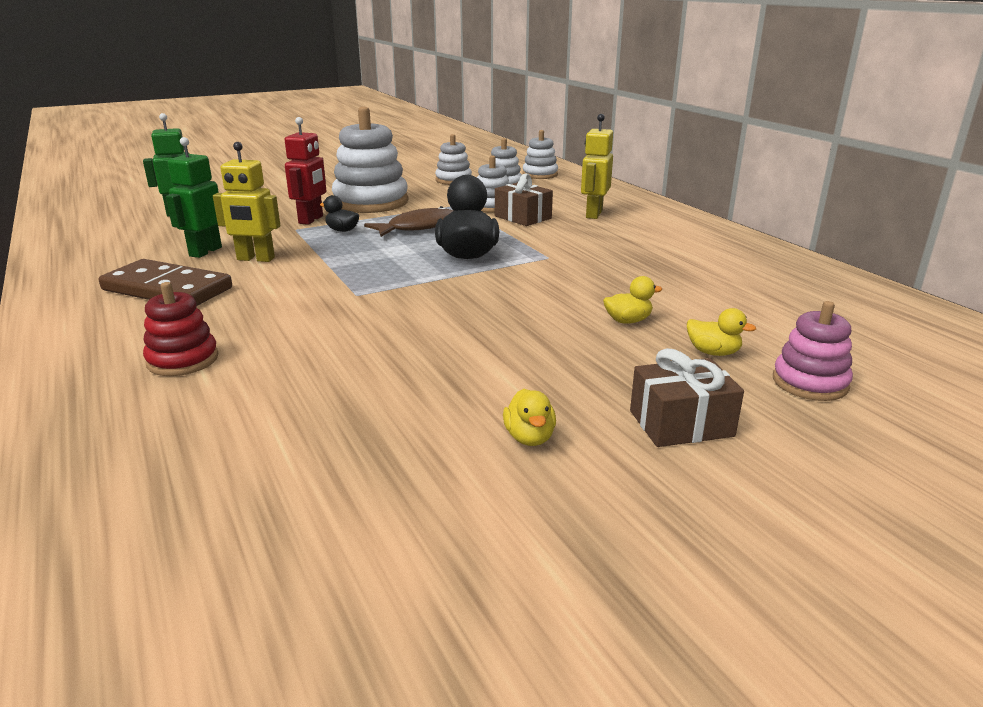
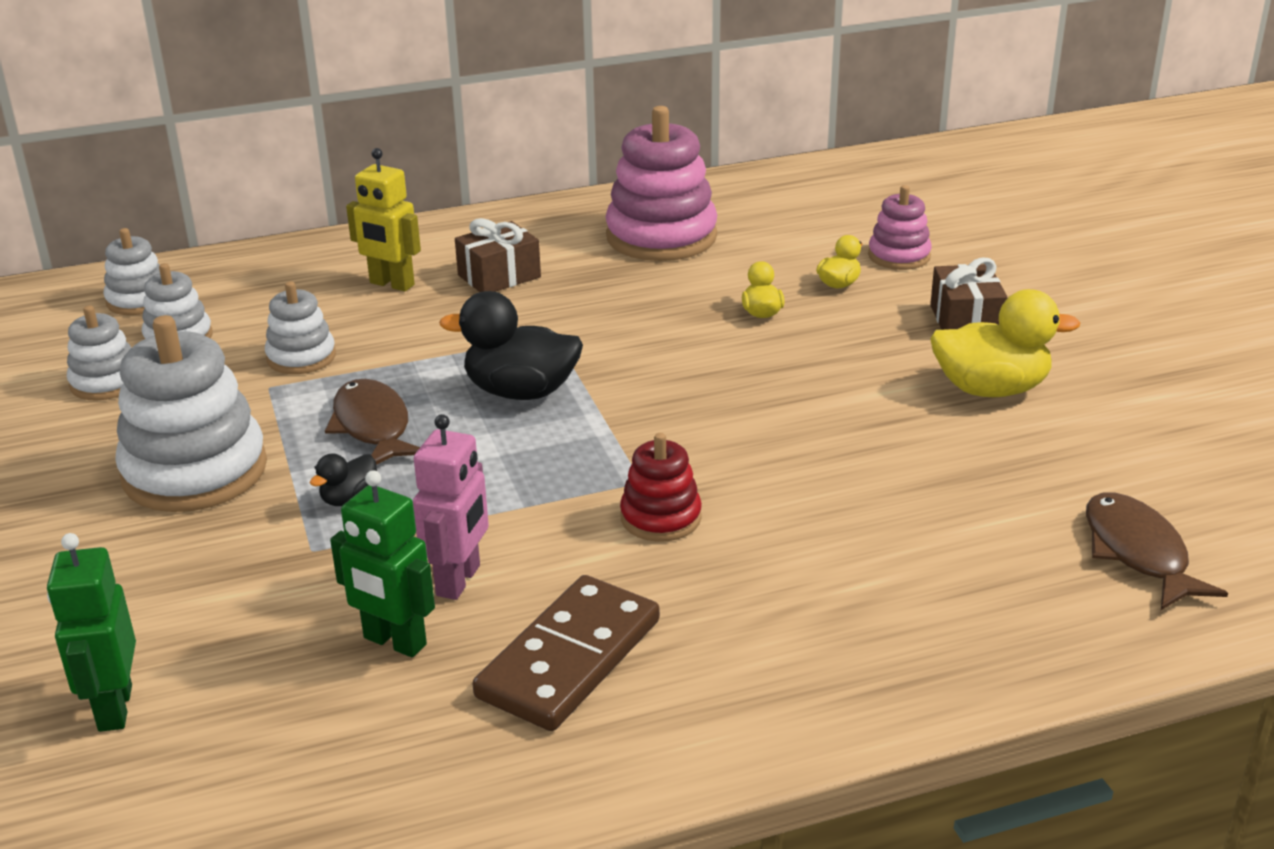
camera: 80 degrees left, 5 degrees up
red stacking toy [143,282,218,376] -> red stacking toy moved to [620,433,702,542]
yellow robot [213,142,281,262] -> pink robot [413,414,489,600]
red robot [285,117,326,225] -> none
brown gift [495,173,553,226] -> brown gift moved to [455,218,541,292]
yellow duck [503,389,556,446] -> yellow duck [930,289,1080,397], size x2.00
none -> pink stacking toy [605,106,717,261]
none -> brown fish [1086,492,1228,610]

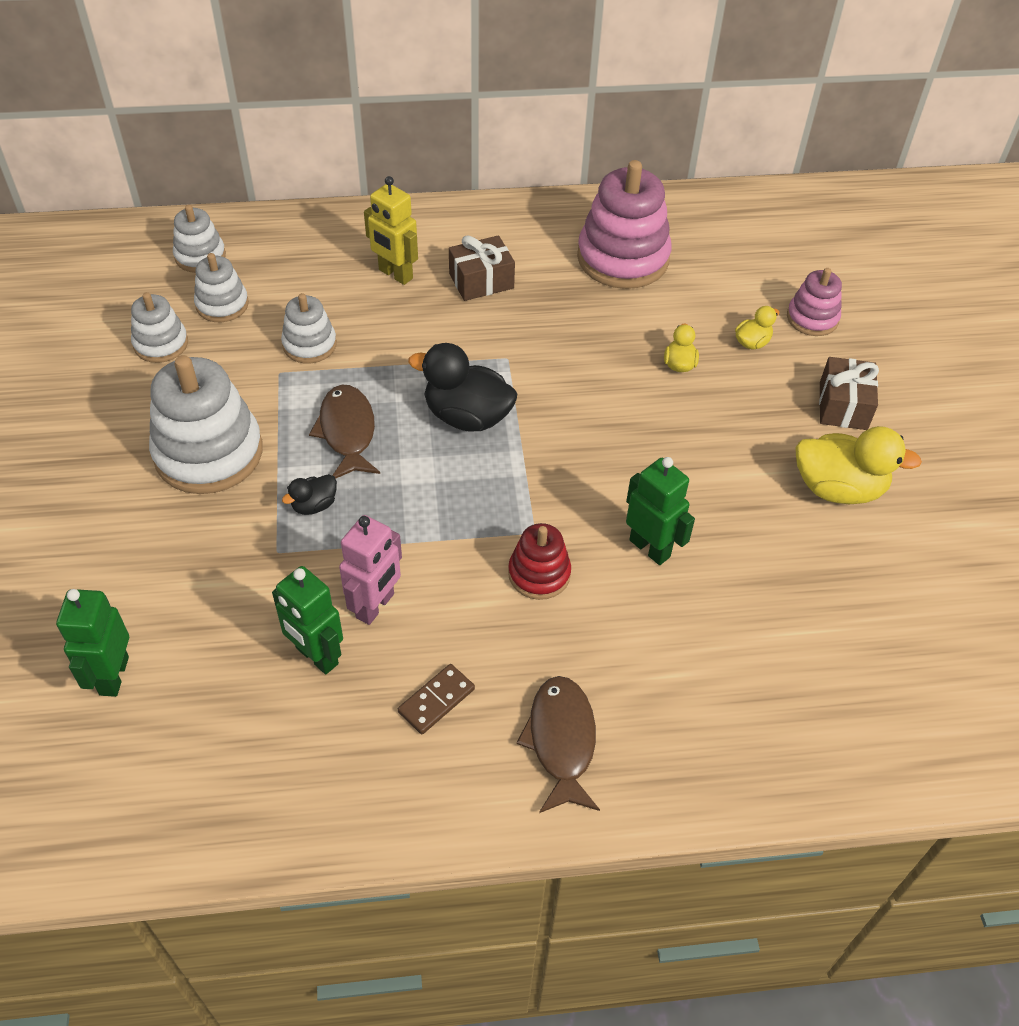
camera: 10 degrees right, 20 degrees up
brown domino [472,575,660,731] -> brown domino [398,664,475,734], size x0.51
brown fish [1086,492,1228,610] -> brown fish moved to [516,676,600,813]
none -> green robot [626,457,695,565]

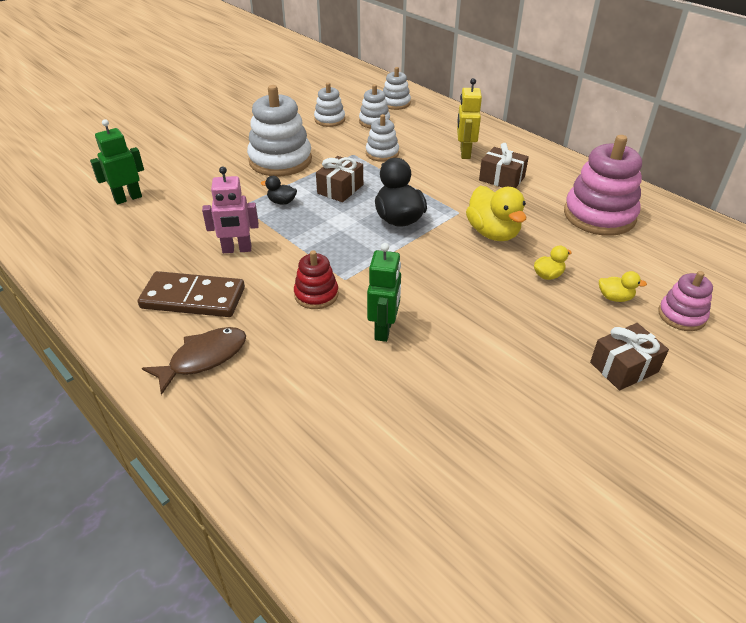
camera: 55 degrees right, 10 degrees down
green robot [272,566,343,674] -> none
brown fish [309,385,380,479] -> brown gift [316,156,363,202]
brown domino [398,664,475,734] -> brown domino [138,271,245,317], size x1.96
yellow duck [795,426,922,504] -> yellow duck moved to [466,186,526,241]

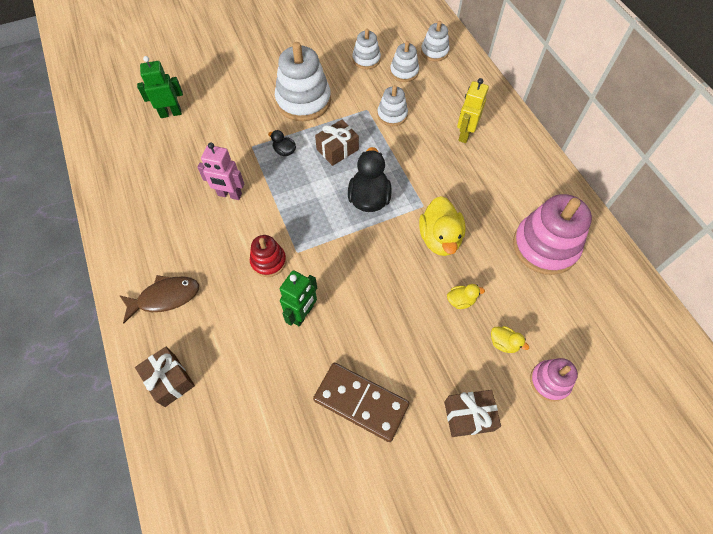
camera: 20 degrees right, 20 degrees up
brown domino [138,271,245,317] -> brown domino moved to [313,363,409,442]
brown gift [479,143,529,188] -> brown gift moved to [135,347,195,407]

